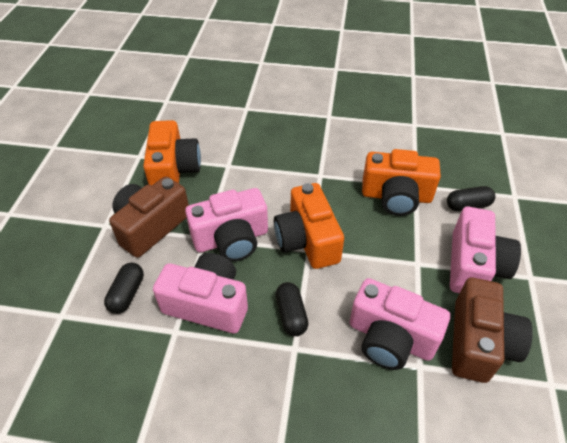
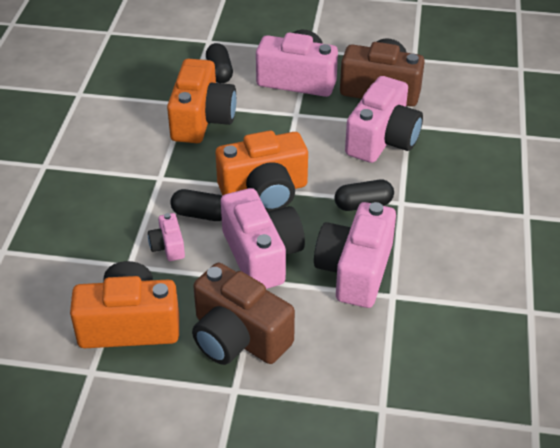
camera: 90 degrees left, 5 degrees down
black capsule [104,262,144,314] -> black capsule moved to [170,189,222,221]
none -> pink camera [148,213,185,261]

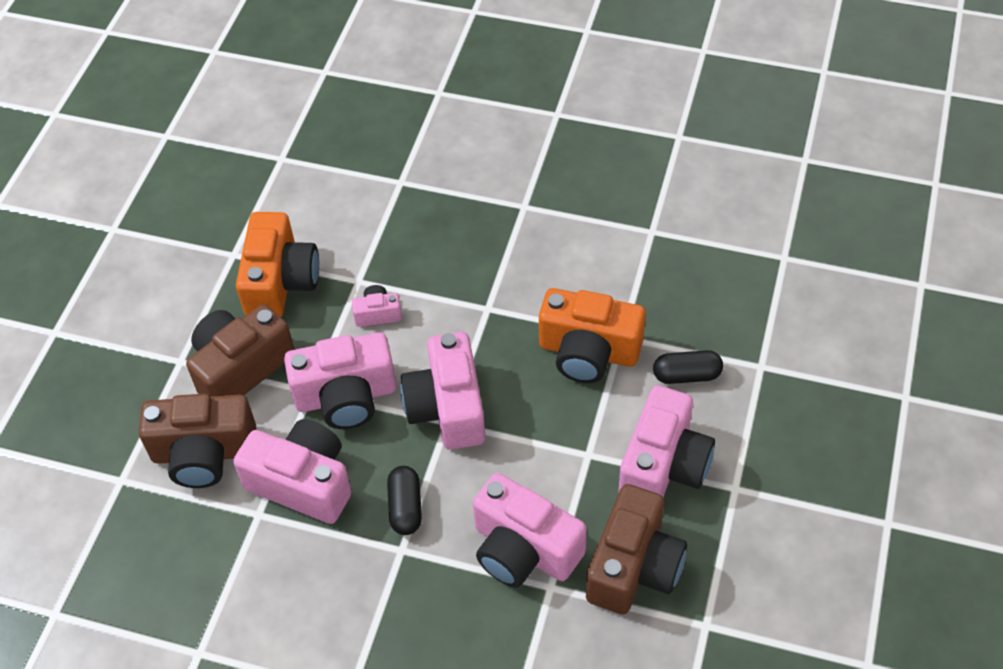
camera: 100 degrees right, 10 degrees up
black capsule [170,189,222,221] -> none
orange camera [215,130,308,212] -> pink camera [400,332,485,450]
none -> brown camera [139,394,256,488]

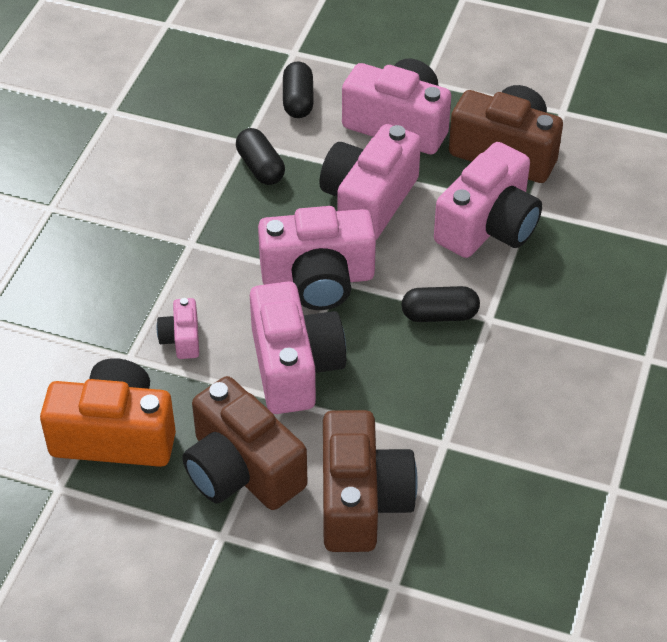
camera: 90 degrees left, 5 degrees down
pink camera [233,419,352,524] -> pink camera moved to [319,124,421,240]
orange camera [539,288,646,383] -> black capsule [236,128,285,185]

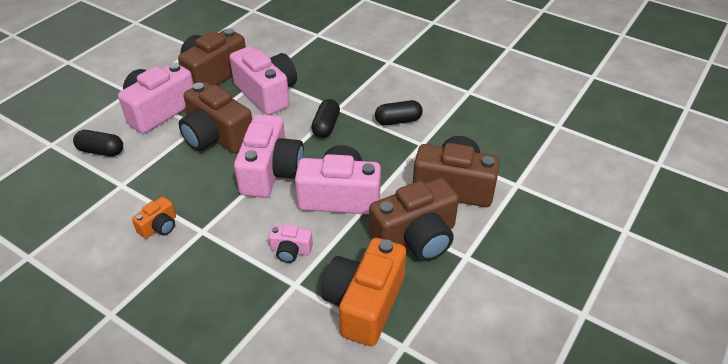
camera: 75 degrees left, 5 degrees down
black capsule [236,128,285,185] -> black capsule moved to [375,100,423,125]
pink camera [319,124,421,240] -> brown camera [179,82,252,153]
none -> orange camera [132,196,176,239]

